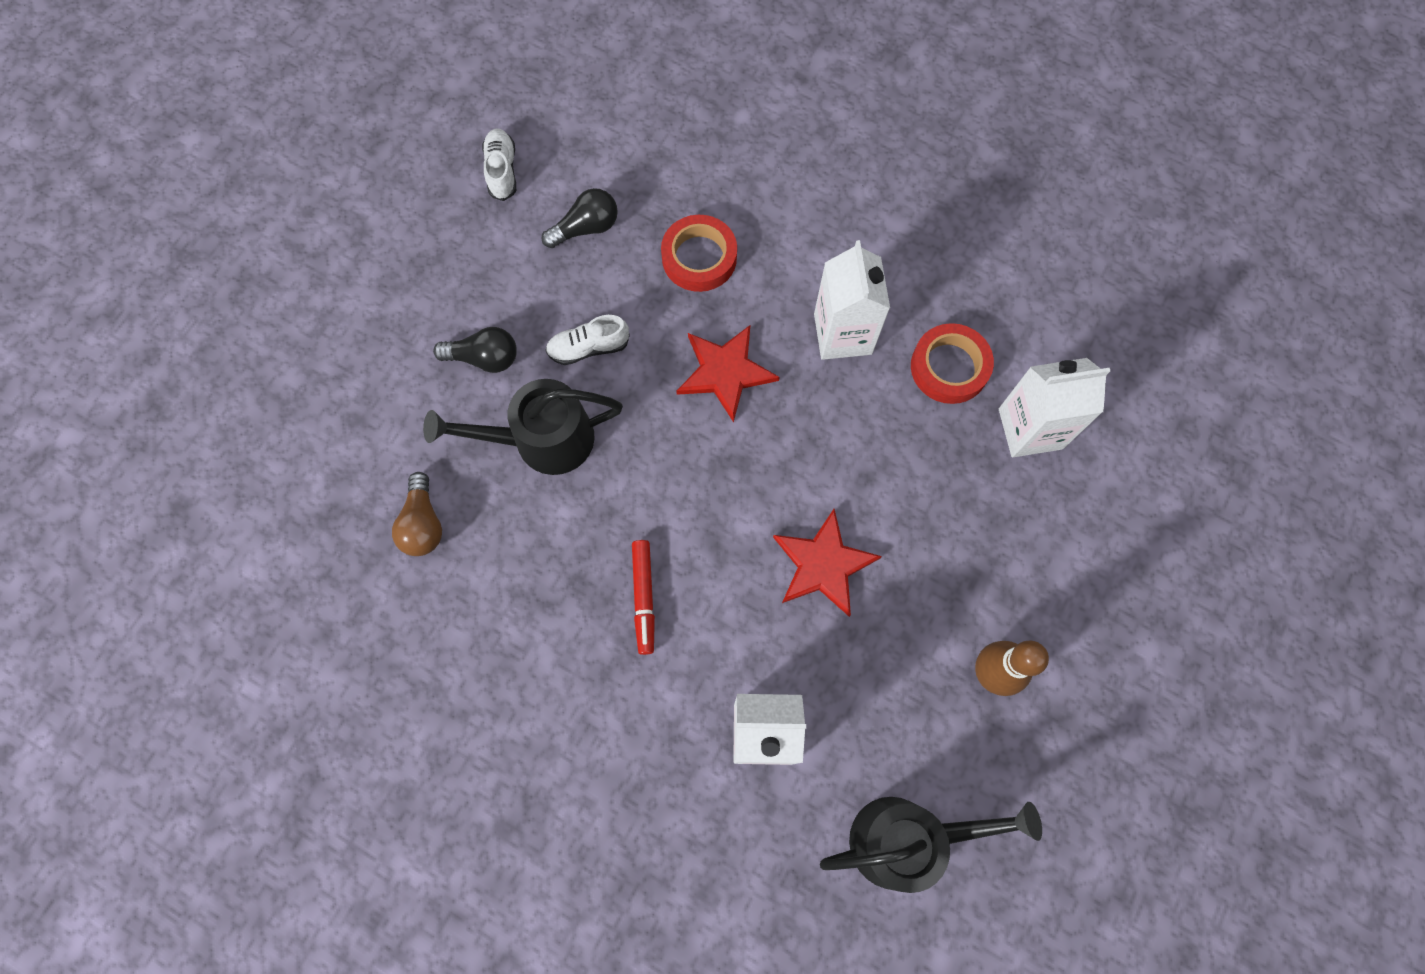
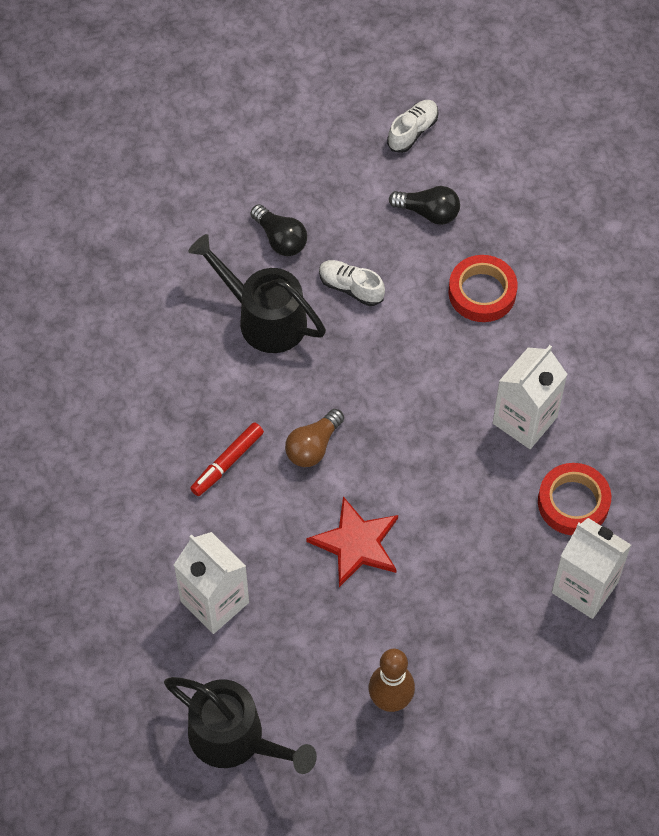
camera: 45 degrees right, 10 degrees down
brown light bulb [392,472,442,556] -> brown light bulb moved to [285,409,344,467]
red star [676,325,780,423] -> none

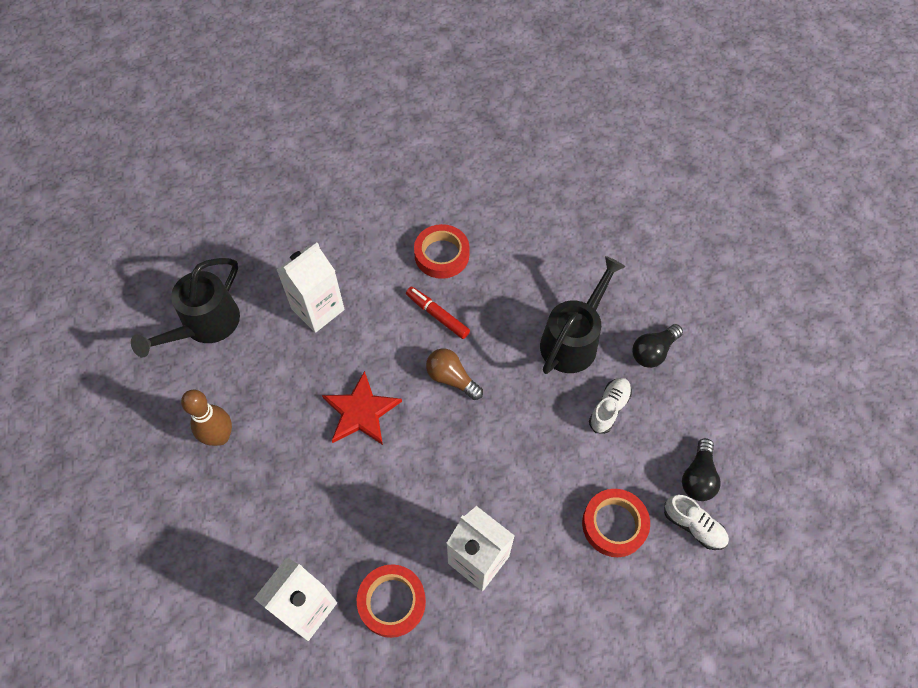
camera: 90 degrees right, 0 degrees up
white shoe [387,100,438,153] -> white shoe moved to [664,495,729,550]
none -> red tape [414,224,470,279]

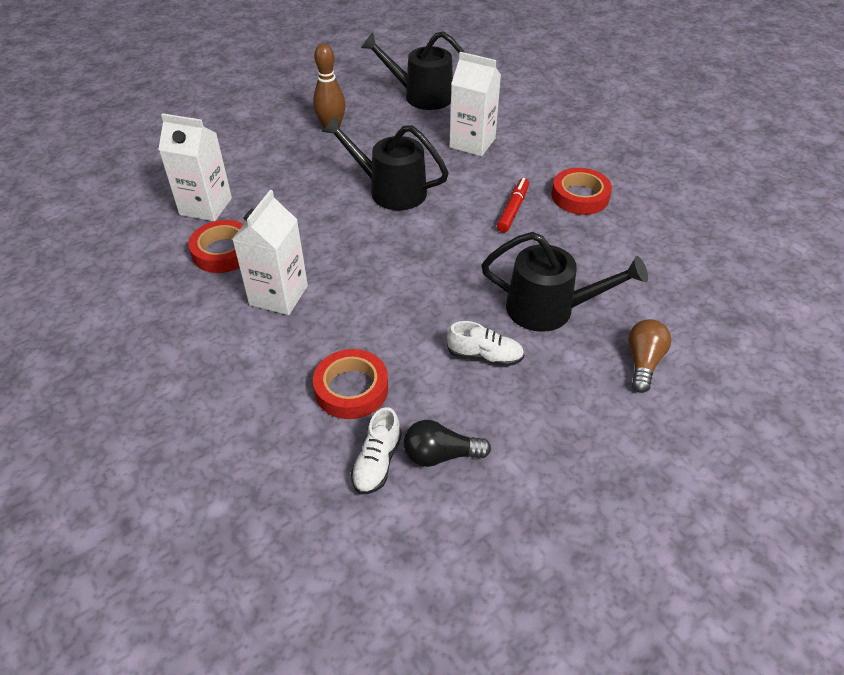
camera: 70 degrees right, 15 degrees down
red star [322,371,402,445] -> black watering can [322,116,449,211]
brown light bulb [426,348,483,400] -> brown light bulb moved to [628,319,671,393]
black light bulb [632,324,683,368] -> none

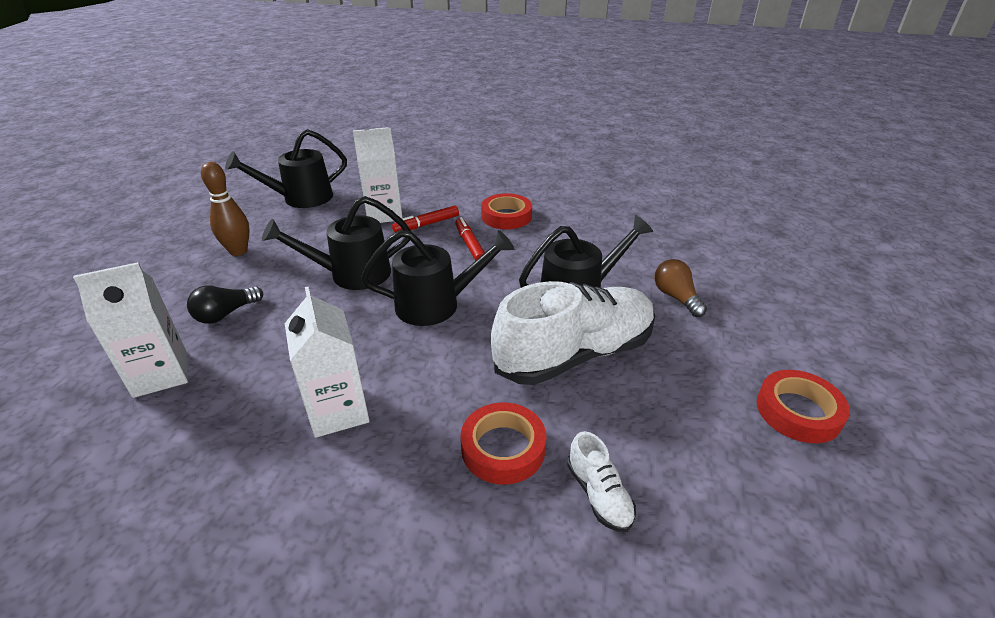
camera: 40 degrees left, 10 degrees down
red tape [188,220,243,273] -> red tape moved to [756,370,850,443]
black light bulb [404,420,491,467] -> black light bulb moved to [187,285,263,324]
white shoe [447,321,524,366] -> white shoe [491,281,655,385], size x2.37
none -> black watering can [361,230,514,326]
none -> red marker [392,205,459,233]

